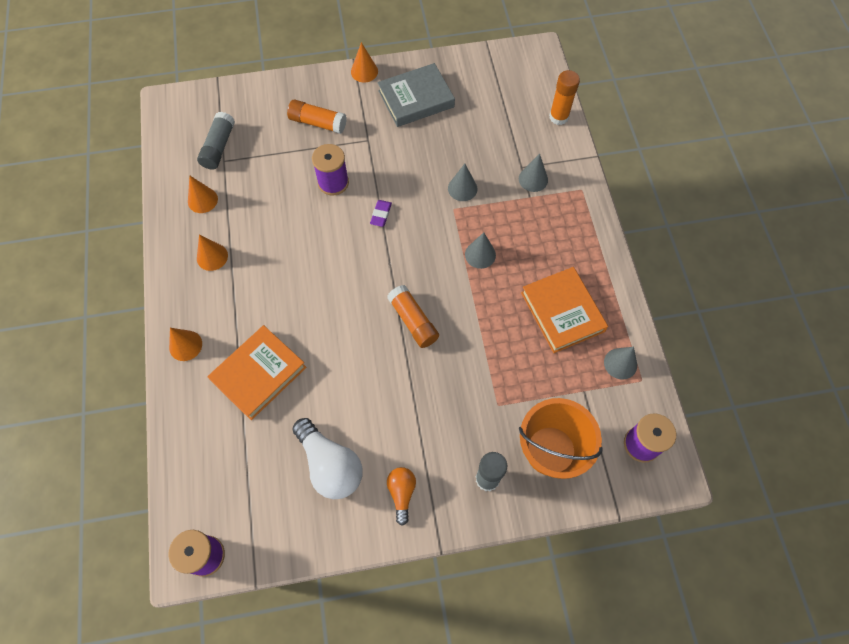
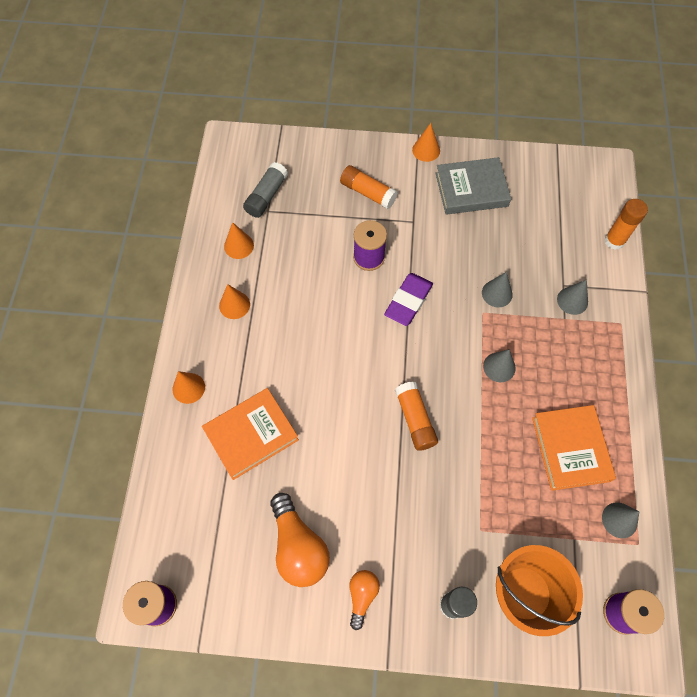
camera: 15 degrees right, 0 degrees up
white light bulb [292,418,363,499] -> orange light bulb [270,493,330,587]
purple eraser [370,200,392,227] -> purple eraser [384,273,433,326], size x1.83

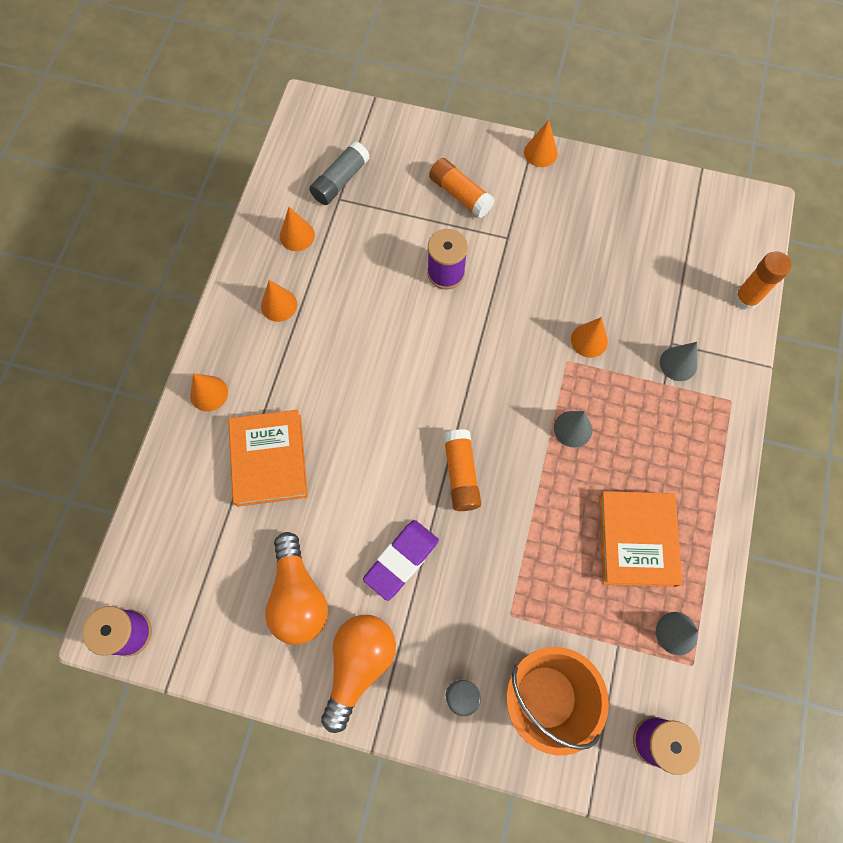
camera: 10 degrees right, 5 degrees up
orange book [202,388,299,480] -> orange book turned 75 degrees counterclockwise [228,410,308,507]
orange light bulb [349,570,380,630] -> orange light bulb [321,615,396,733], size x1.78
purple eraser [384,273,433,326] -> purple eraser moved to [363,520,439,601]
grey book [435,157,511,215] -> none
grey cone [482,272,513,307] -> orange cone [571,317,608,358]

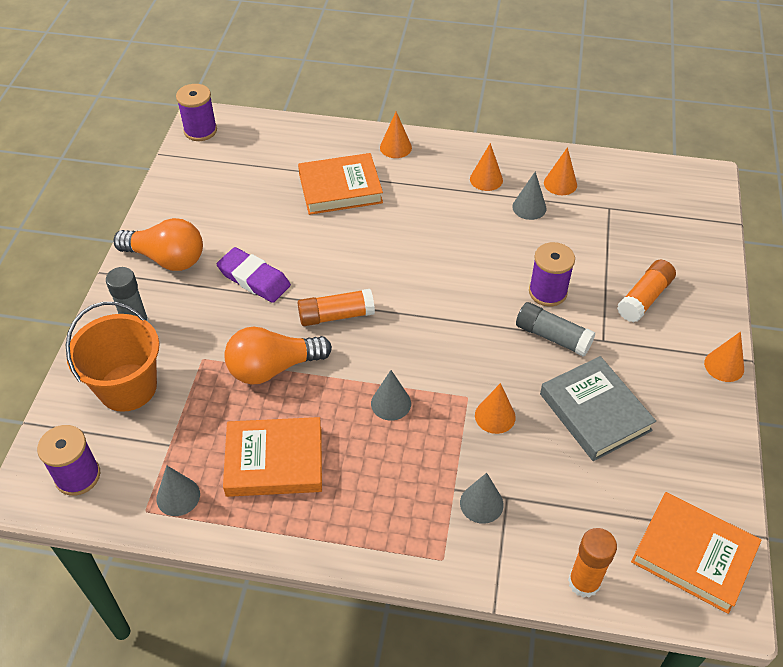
camera: 85 degrees right, 20 degrees down
orange light bulb [265,532,328,645] -> orange light bulb moved to [224,327,332,385]
grey glue stick [309,141,370,205] -> grey glue stick moved to [516,302,595,357]
none -> grey cone [512,171,547,220]
none -> grey book [540,356,656,461]
none -> orange book [631,492,761,614]

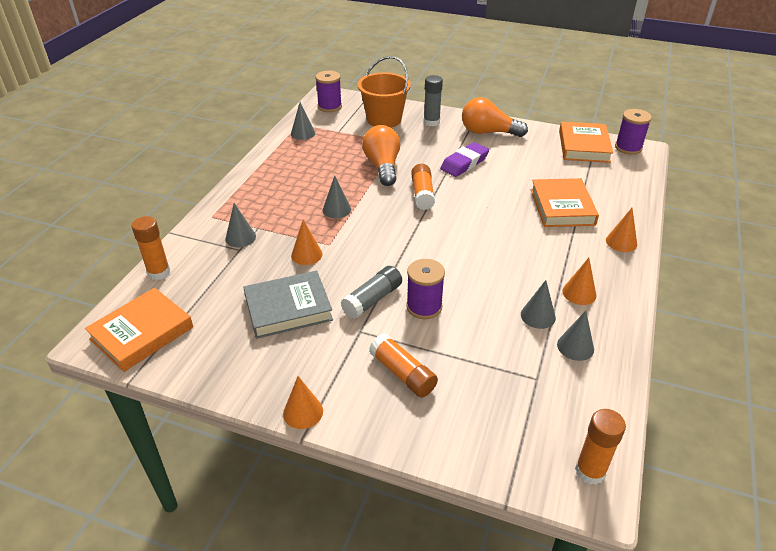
camera: 100 degrees right, 10 degrees down
orange light bulb [113,218,203,271] -> orange light bulb turned 75 degrees clockwise [462,97,528,137]
orange book [223,417,322,497] -> orange book moved to [559,122,613,163]
orange cone [544,147,577,195] -> grey cone [557,311,594,361]
none -> orange glue stick [575,409,626,485]

